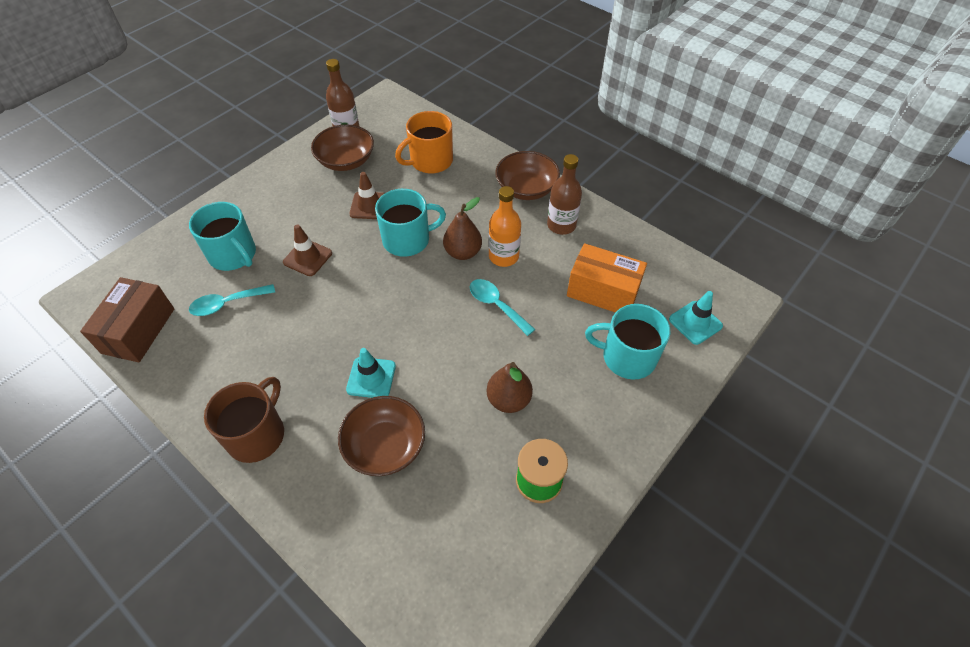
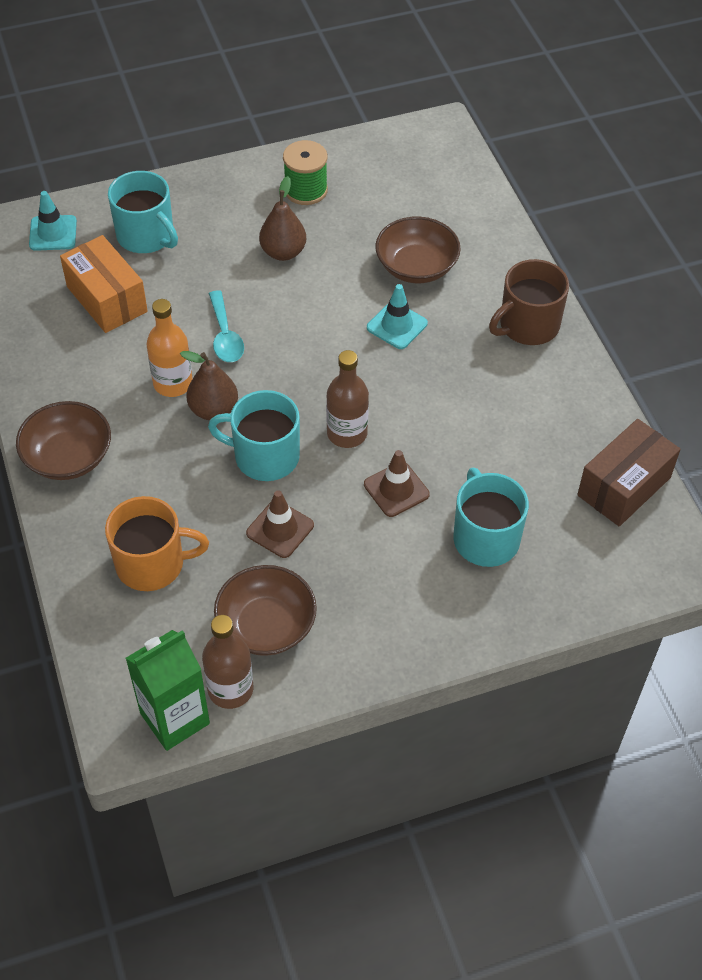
camera: 150 degrees left, 0 degrees up
turquoise spoon [189,284,275,316] -> none
brown bottle [547,154,582,235] -> brown bottle moved to [326,350,369,448]
none -> green carton [125,630,210,751]

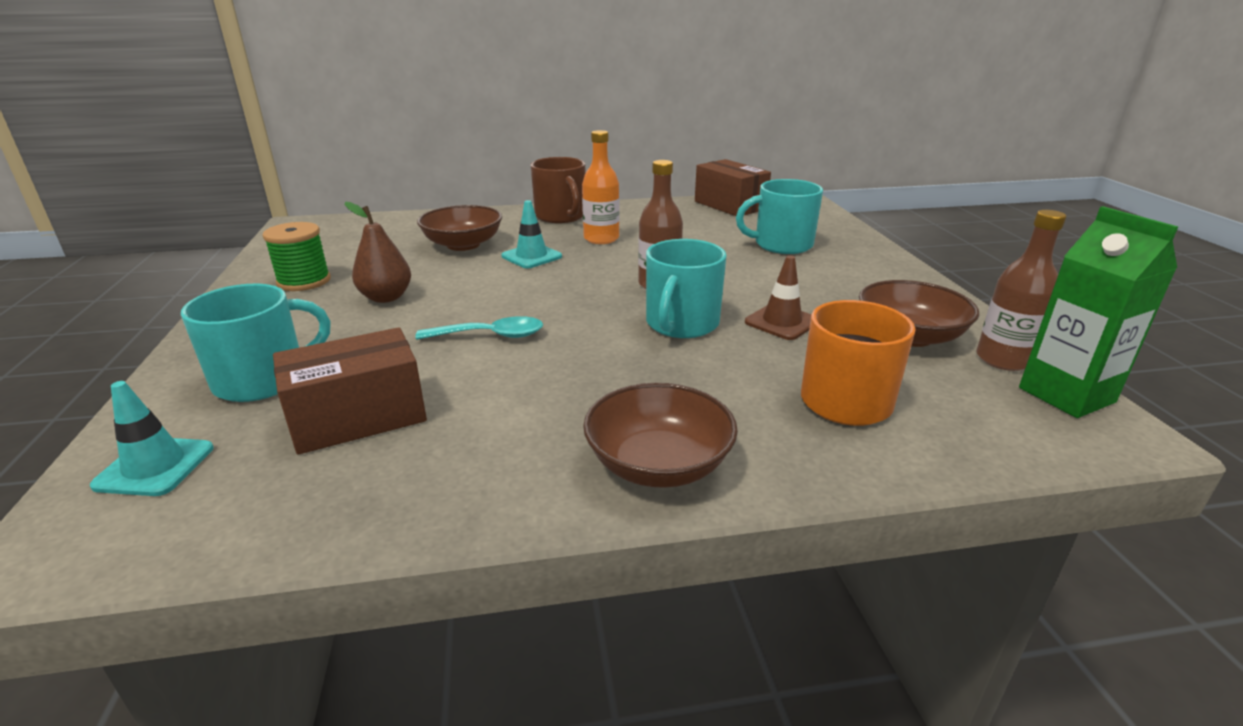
camera: 80 degrees left, 25 degrees down
orange box [60,235,148,333] -> brown box [273,327,427,455]
orange bottle [147,299,192,397] -> orange bottle moved to [582,130,619,244]
brown pear [180,351,238,420] -> none
brown traffic cone [364,450,430,517] -> none

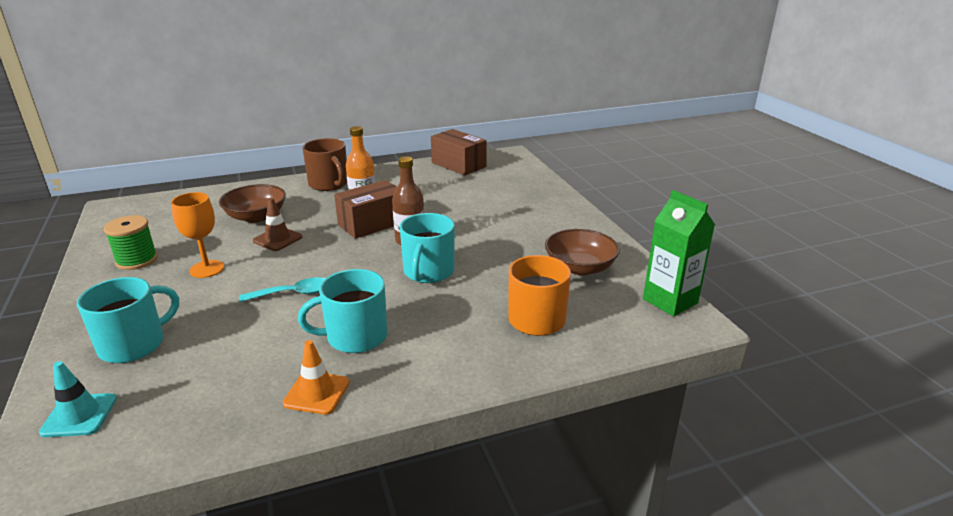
camera: 10 degrees left, 0 degrees up
brown box [273,327,427,455] -> brown box moved to [334,180,397,239]
brown pear [345,202,411,303] -> orange goblet [171,192,224,278]
turquoise traffic cone [501,200,562,268] -> none
brown bowl [583,383,738,488] -> none
turquoise mug [736,179,823,254] -> turquoise mug moved to [298,269,388,353]
brown traffic cone [745,255,811,340] -> brown traffic cone moved to [253,198,302,251]
brown bottle [976,210,1066,371] -> none
none -> orange traffic cone [283,340,350,415]

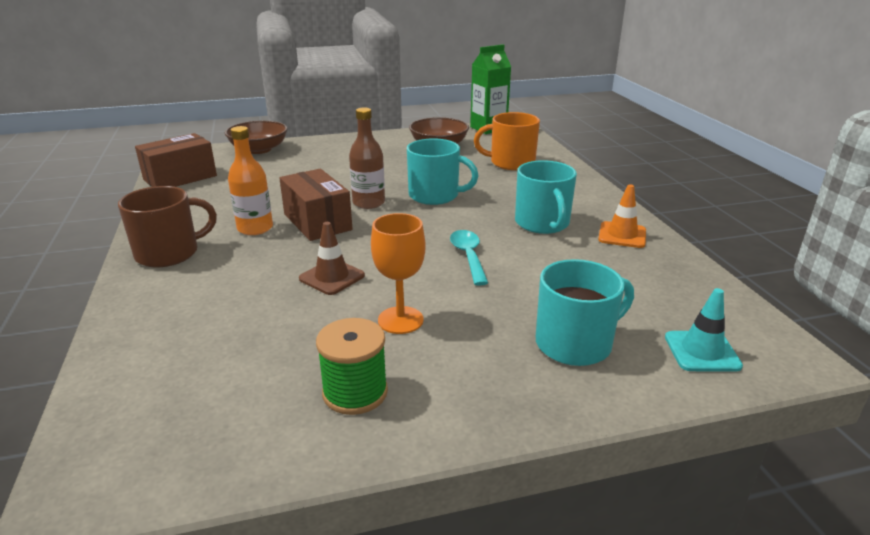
camera: 85 degrees left, 0 degrees up
turquoise mug [77,277,179,363] -> turquoise mug turned 105 degrees clockwise [536,259,634,366]
brown bowl [219,184,286,223] -> brown bowl moved to [225,121,288,154]

